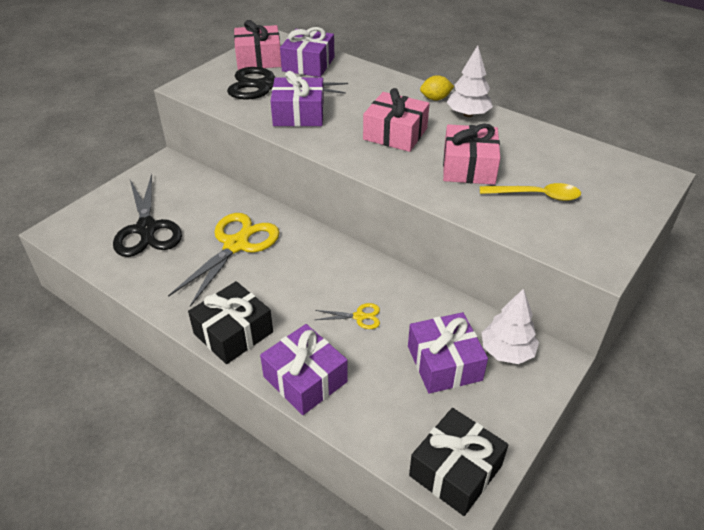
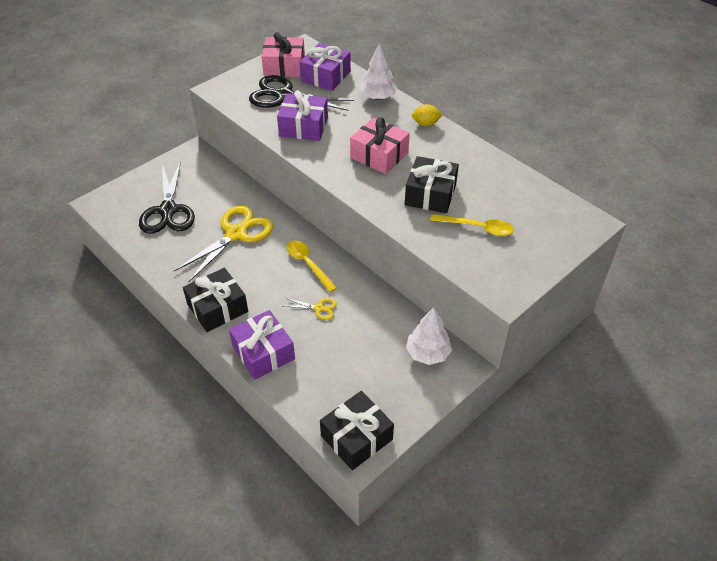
camera: 10 degrees right, 5 degrees up
purple gift [408,312,488,394] -> none
pink gift [443,123,500,185] -> black gift [405,156,459,213]
white tree [447,45,493,117] -> white tree moved to [360,43,397,100]
none -> yellow spoon [286,241,337,292]

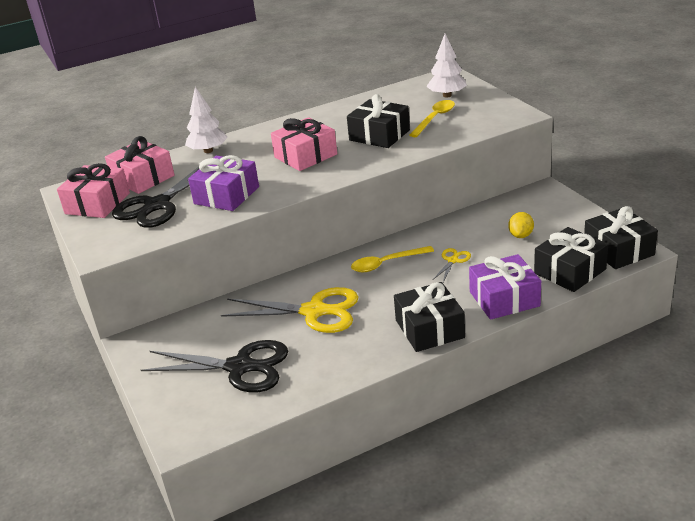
camera: 70 degrees left, 15 degrees down
yellow scissors [173,205,273,282] -> yellow scissors turned 135 degrees clockwise [221,287,359,333]
purple gift [300,43,351,91] -> pink gift [105,136,174,194]
white tree [406,307,452,365] -> white tree moved to [426,34,467,98]
yellow lemon [412,104,443,126] -> yellow lemon moved to [508,212,534,238]
none -> black gift [534,227,608,292]

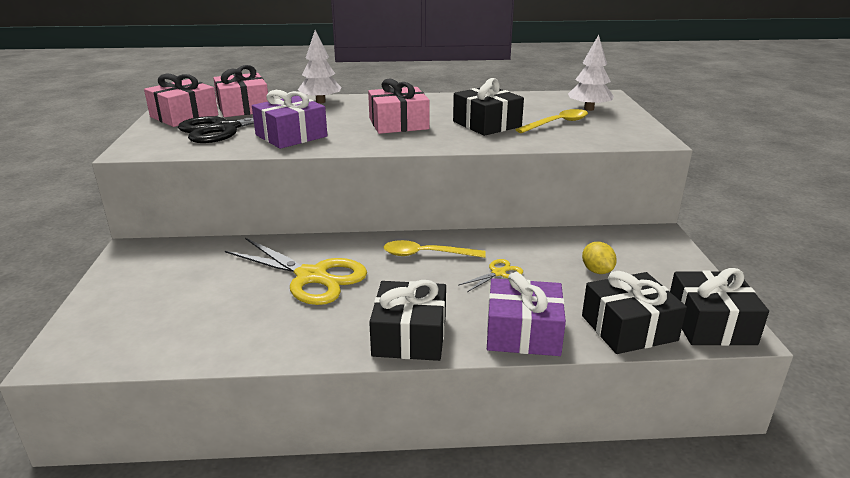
camera: 20 degrees right, 5 degrees down
black scissors [141,340,288,392] -> none
yellow lemon [508,212,534,238] -> yellow lemon turned 60 degrees counterclockwise [582,242,617,274]

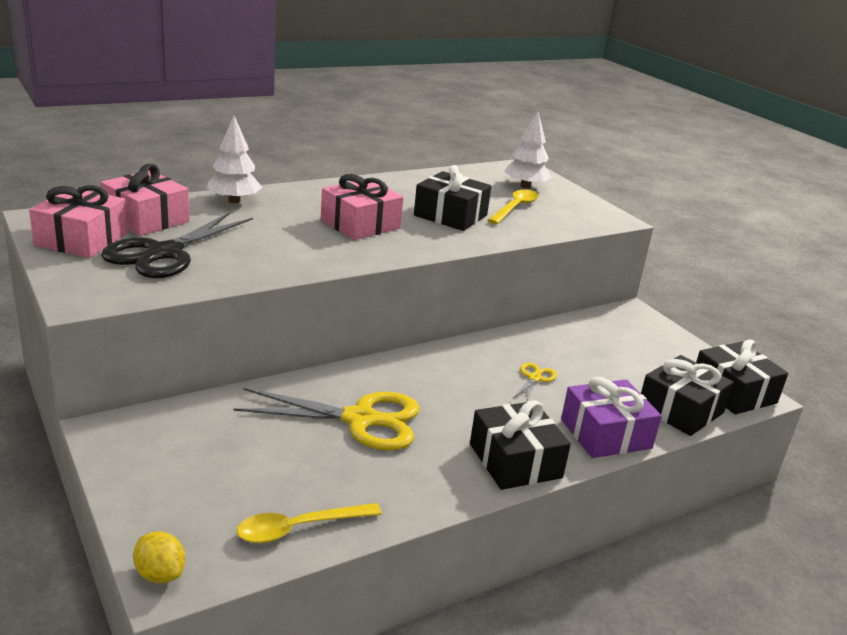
camera: 30 degrees left, 0 degrees up
purple gift [252,90,327,149] -> none
yellow spoon [384,240,486,258] -> yellow spoon moved to [237,503,382,543]
yellow lemon [582,242,617,274] -> yellow lemon moved to [133,531,185,583]

